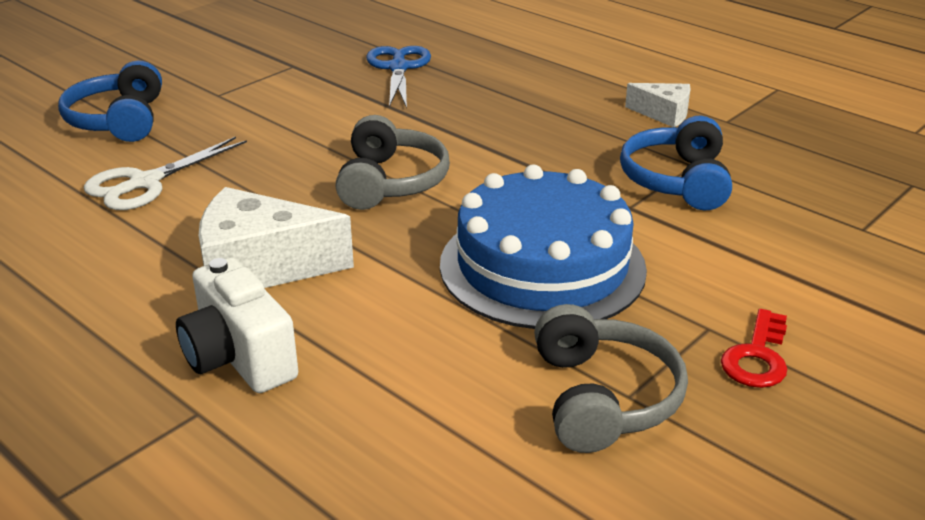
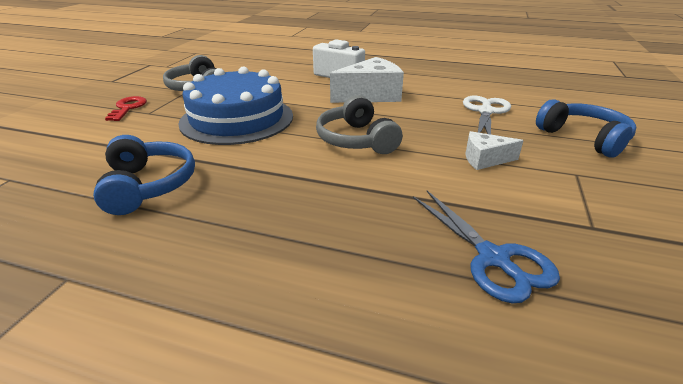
camera: 155 degrees right, 0 degrees up
white cheese [625,83,691,127] -> white cheese moved to [466,131,524,170]

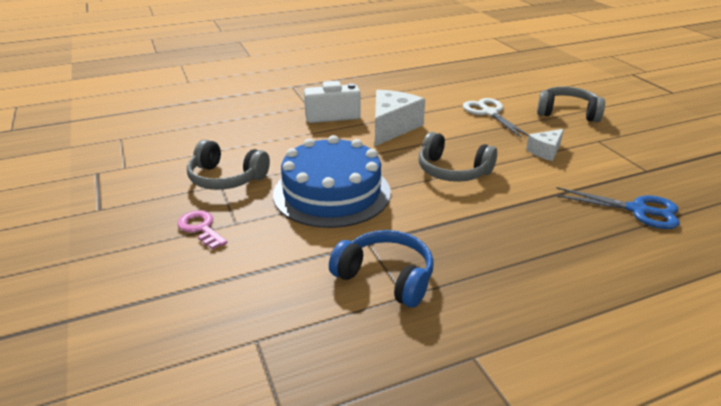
camera: 40 degrees left, 0 degrees up
red key [105,96,147,121] -> pink key [177,210,227,250]
blue headphones [536,99,636,158] -> grey headphones [537,86,605,123]

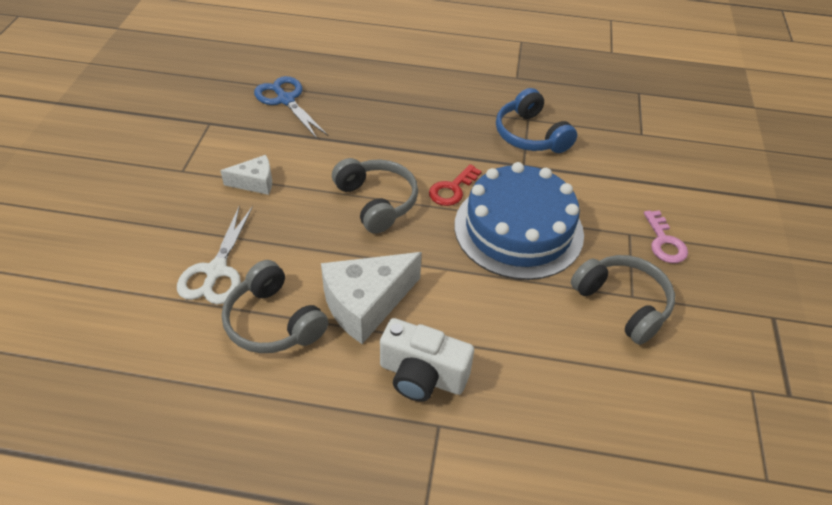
camera: 150 degrees left, 15 degrees up
grey headphones [537,86,605,123] -> grey headphones moved to [222,260,328,353]
none -> red key [429,164,482,206]

